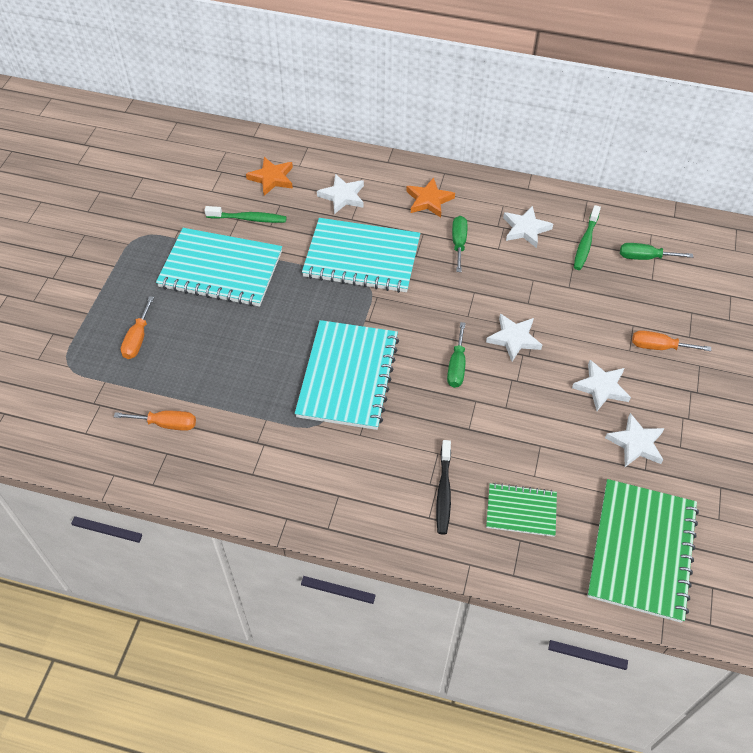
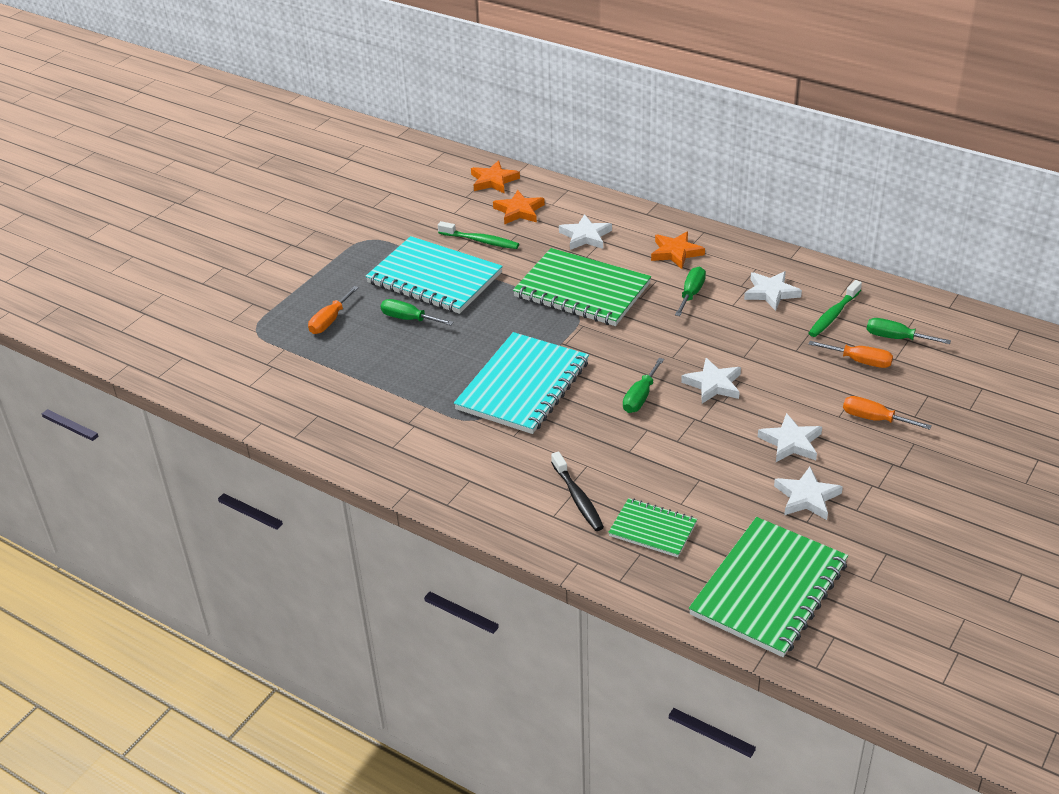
camera: 20 degrees right, 15 degrees down
orange screwdriver [114,411,196,431] -> orange screwdriver moved to [808,341,893,368]
turquoise notebook [302,218,420,293] -> green notebook [513,248,651,326]
black toothbrush [436,440,451,535] -> black toothbrush turned 45 degrees counterclockwise [551,452,604,531]
none -> green screwdriver [381,299,454,325]
none -> orange star [471,160,520,194]

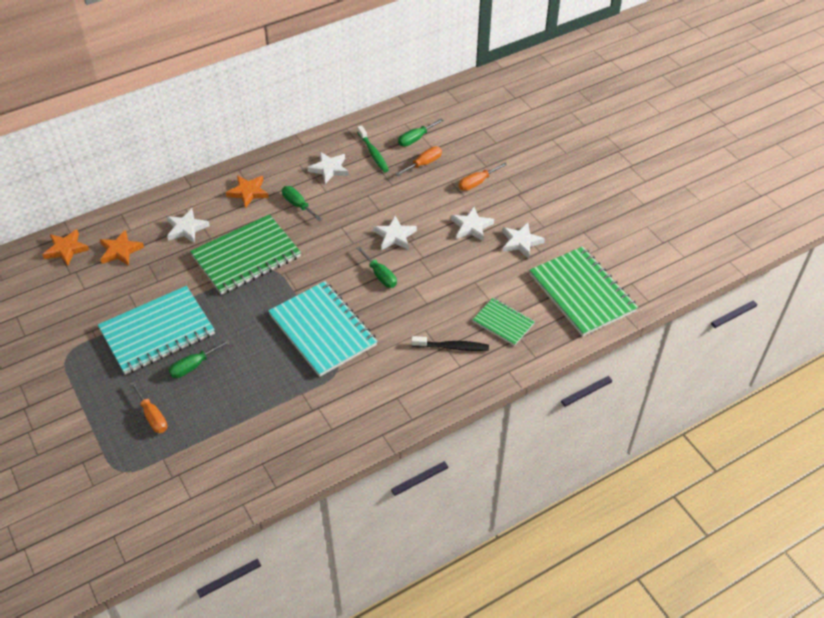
camera: 65 degrees left, 10 degrees up
green toothbrush [438,221,519,249] -> none
green notebook [608,498,697,557] -> green notebook turned 75 degrees clockwise [472,298,535,346]

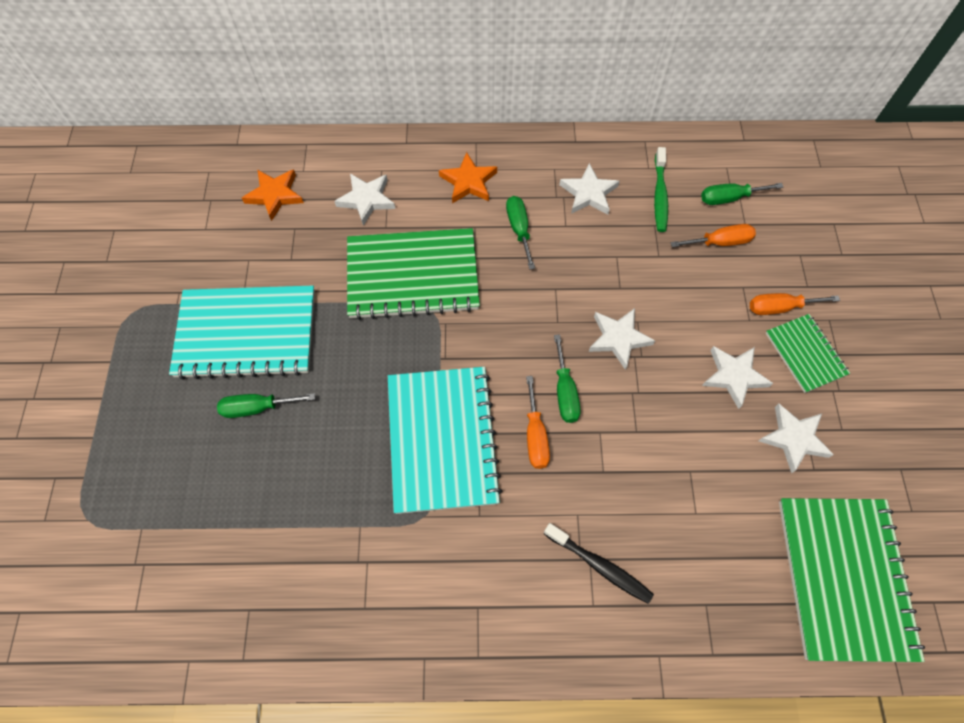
camera: 30 degrees right, 15 degrees up
orange star [42,229,89,266] -> none
orange screwdriver [130,381,167,433] -> orange screwdriver moved to [526,376,550,469]
green notebook [472,298,535,346] -> green notebook moved to [766,314,850,393]

